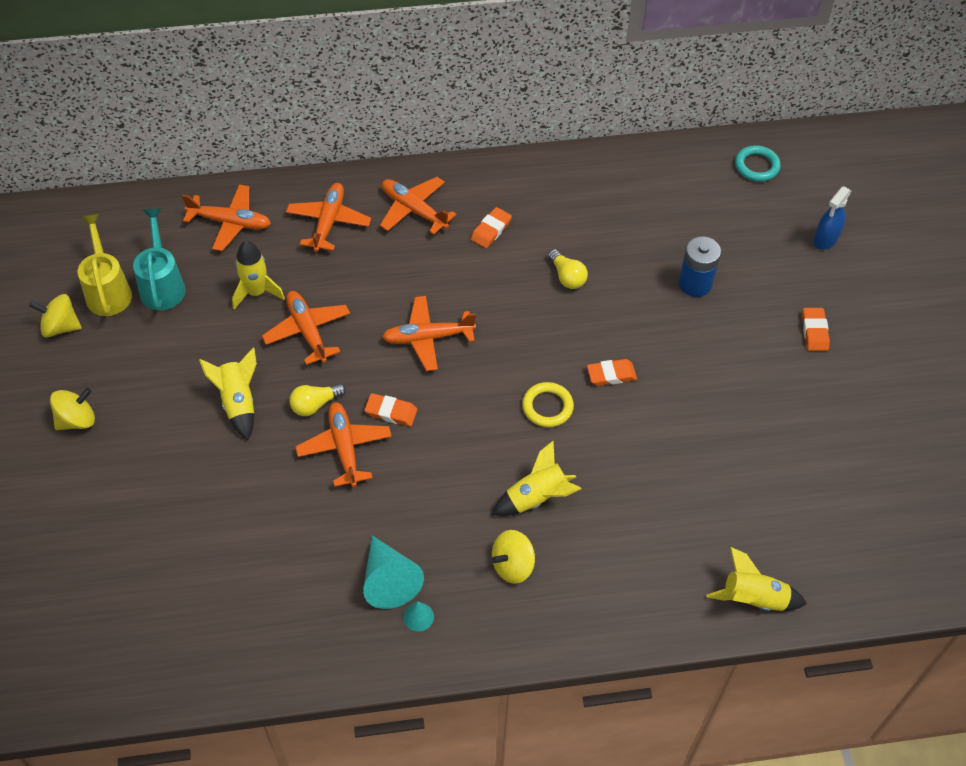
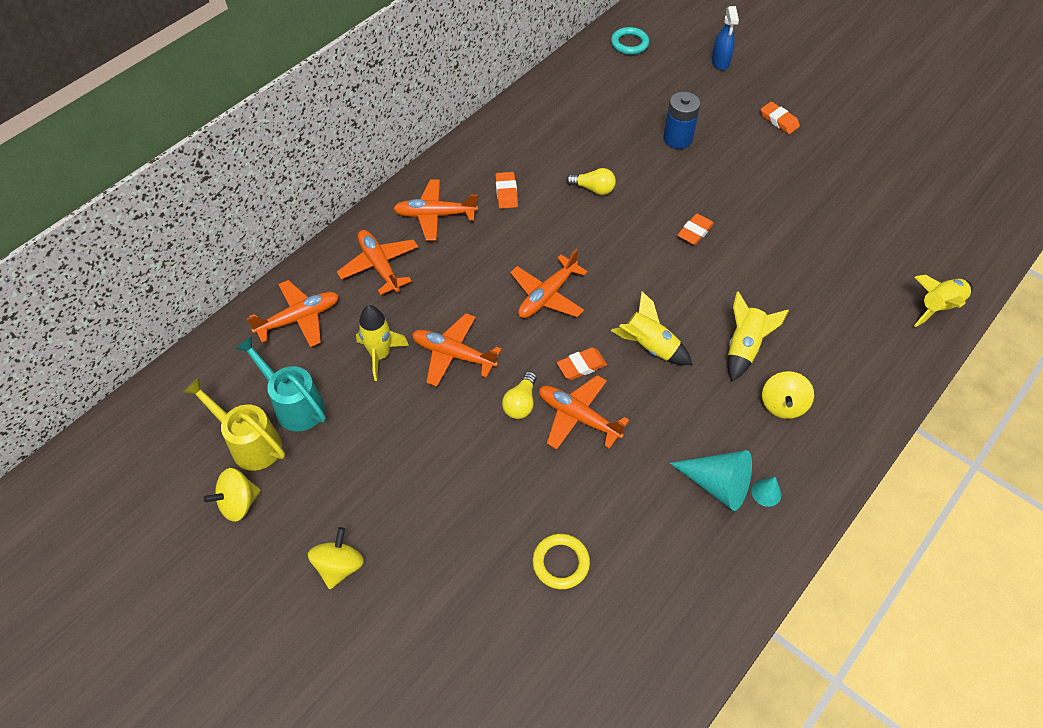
camera: 40 degrees left, 0 degrees up
yellow rocket [199,347,257,440] -> yellow rocket moved to [611,291,692,365]
yellow ring [522,382,574,427] -> yellow ring moved to [532,534,590,589]

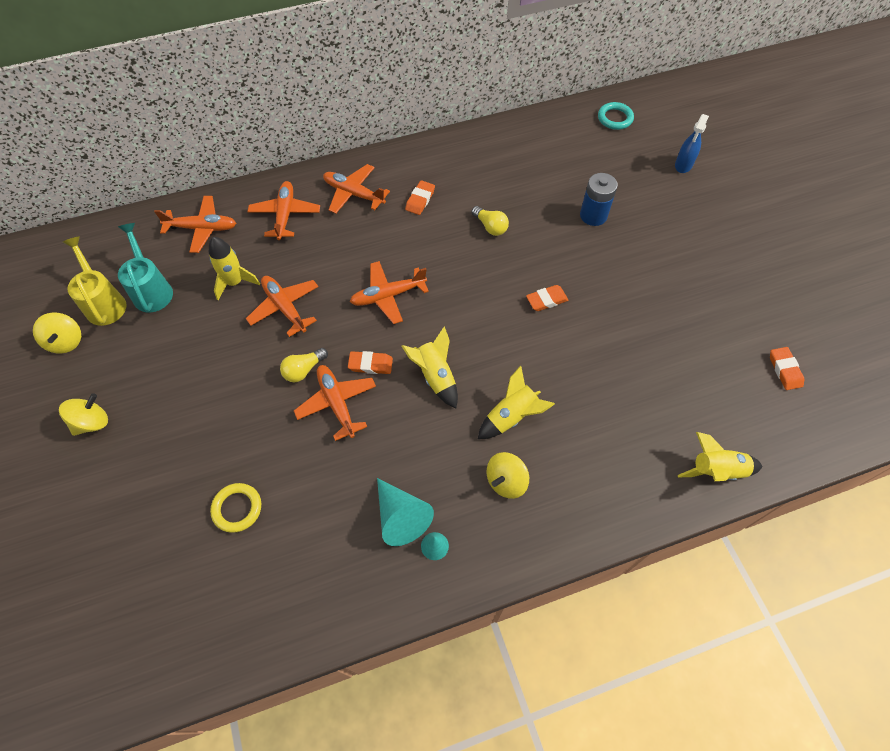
camera: 30 degrees right, 5 degrees up
yellow spinning top [203,468,261,522] -> yellow spinning top turned 105 degrees counterclockwise [33,312,81,354]
orange eraser [761,102,800,134] -> orange eraser moved to [770,347,804,390]

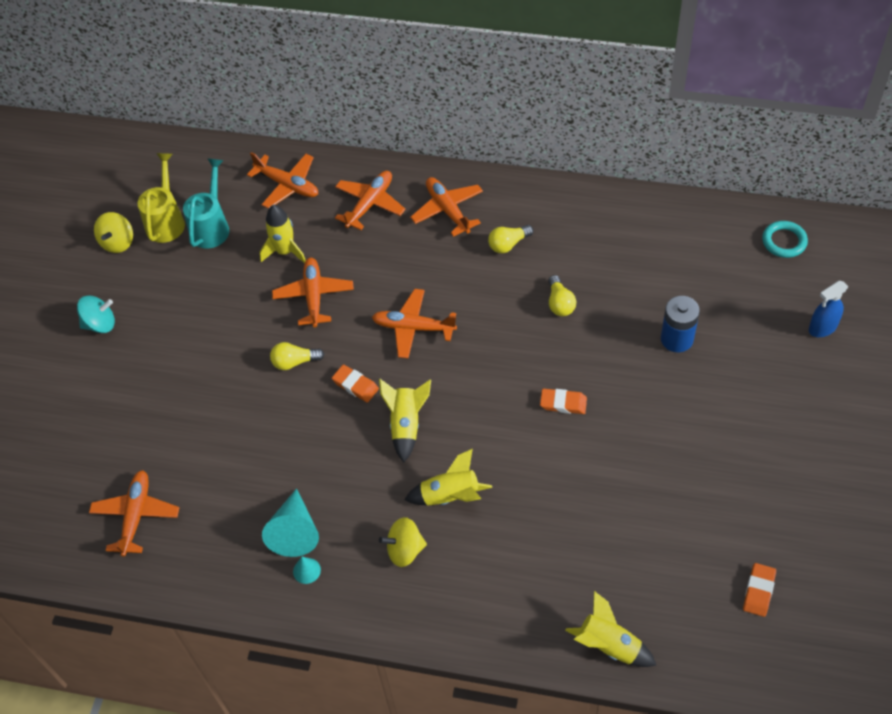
camera: 35 degrees right, 5 degrees down
yellow spinning top [59,393,108,436] -> turquoise spinning top [77,296,115,333]
yellow ring [210,483,261,533] -> none
orange plane [294,365,376,441] -> orange plane moved to [89,470,179,557]
orange eraser [405,180,435,215] -> yellow light bulb [488,225,533,253]

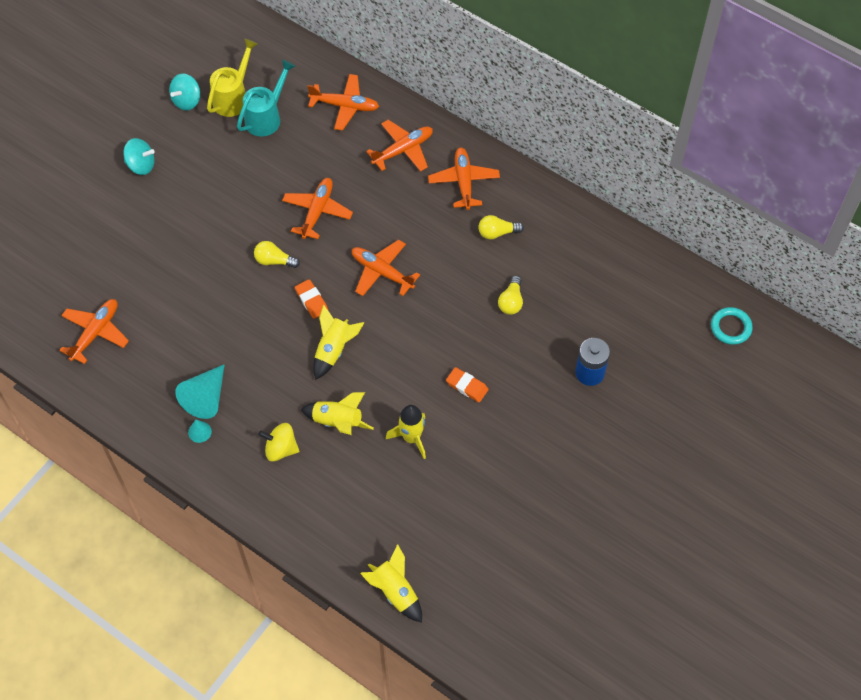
camera: 20 degrees right, 5 degrees up
yellow spinning top [94,212,133,253] -> turquoise spinning top [169,73,200,111]
orange plane [247,152,318,209] -> orange plane turned 45 degrees counterclockwise [307,74,379,131]
yellow rocket [260,205,306,264] -> yellow rocket moved to [386,405,426,459]
orange eraser [743,563,776,617] -> none
blue spray bottle [809,281,848,337] -> none

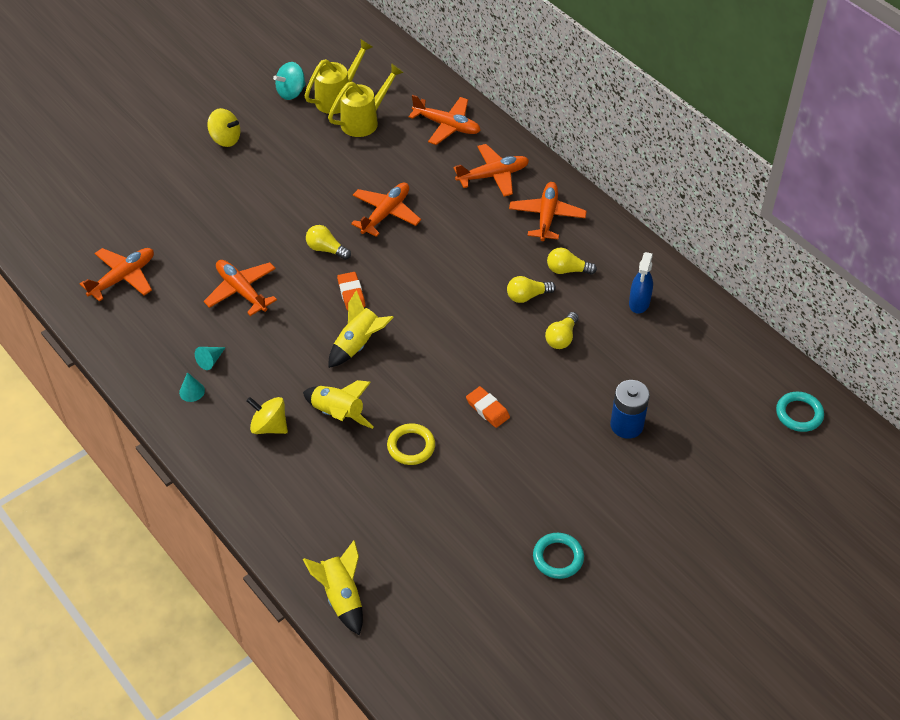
camera: 15 degrees right, 10 degrees down
turquoise spinning top [123,138,155,175] -> yellow spinning top [207,108,240,147]
turquoise cone [175,364,225,419] -> turquoise cone [195,347,226,370], size x0.49
turquoise watering can [237,60,295,136] -> yellow watering can [328,63,404,137]
orange plane [352,239,420,296] -> orange plane moved to [204,260,277,316]
yellow rocket [386,405,426,459] -> yellow ring [387,423,435,465]
none -> yellow light bulb [507,276,556,303]
none -> turquoise ring [533,533,584,579]
none -> blue spray bottle [629,252,653,314]

